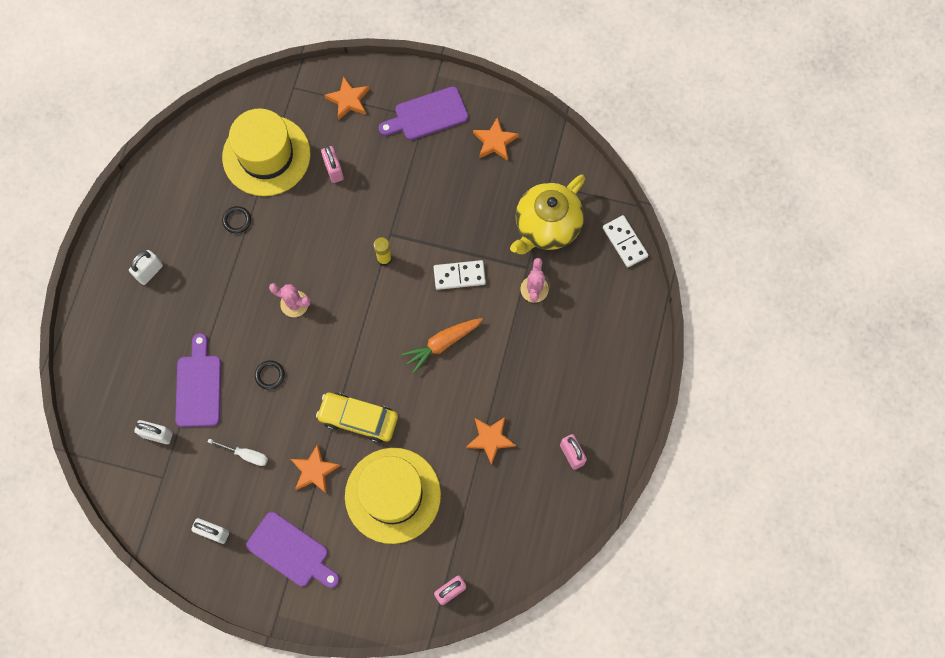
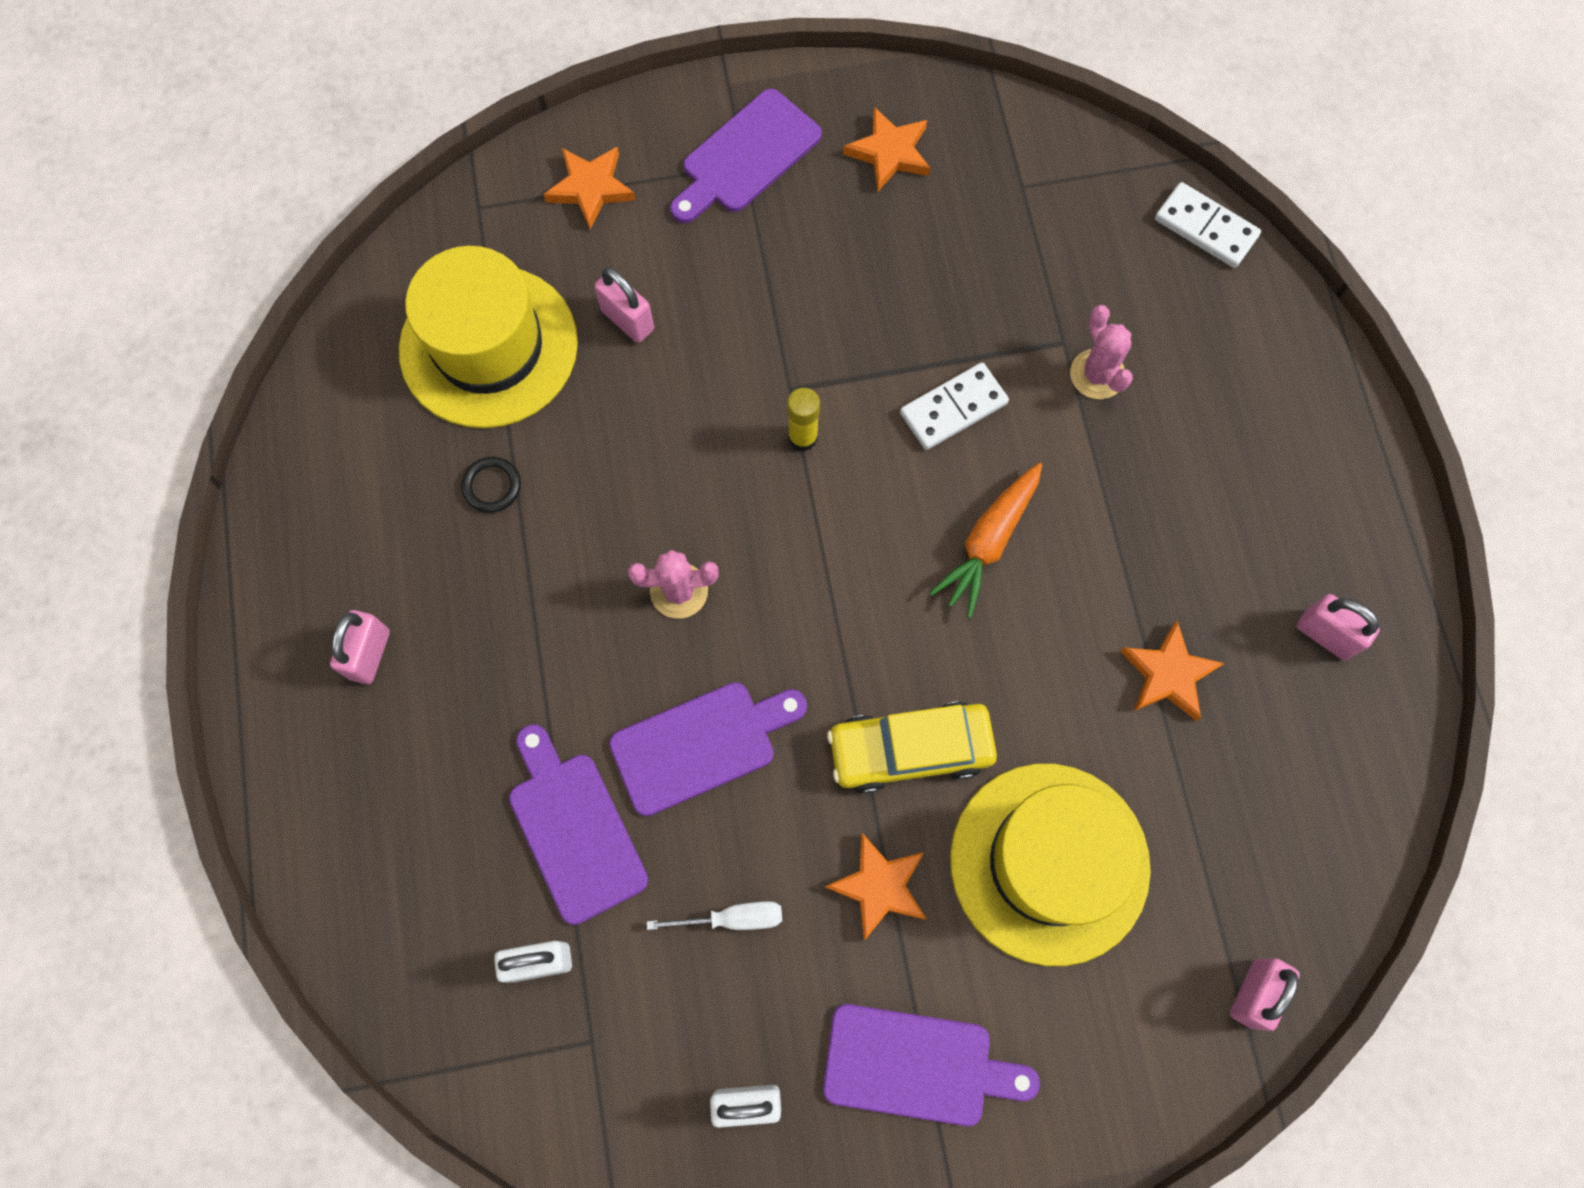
camera: 25 degrees left, 0 degrees up
white padlock [129,250,163,285] -> pink padlock [330,610,390,684]
black ring [255,360,285,390] -> purple cutting board [609,682,807,816]
yellow teapot [510,174,585,254] -> none

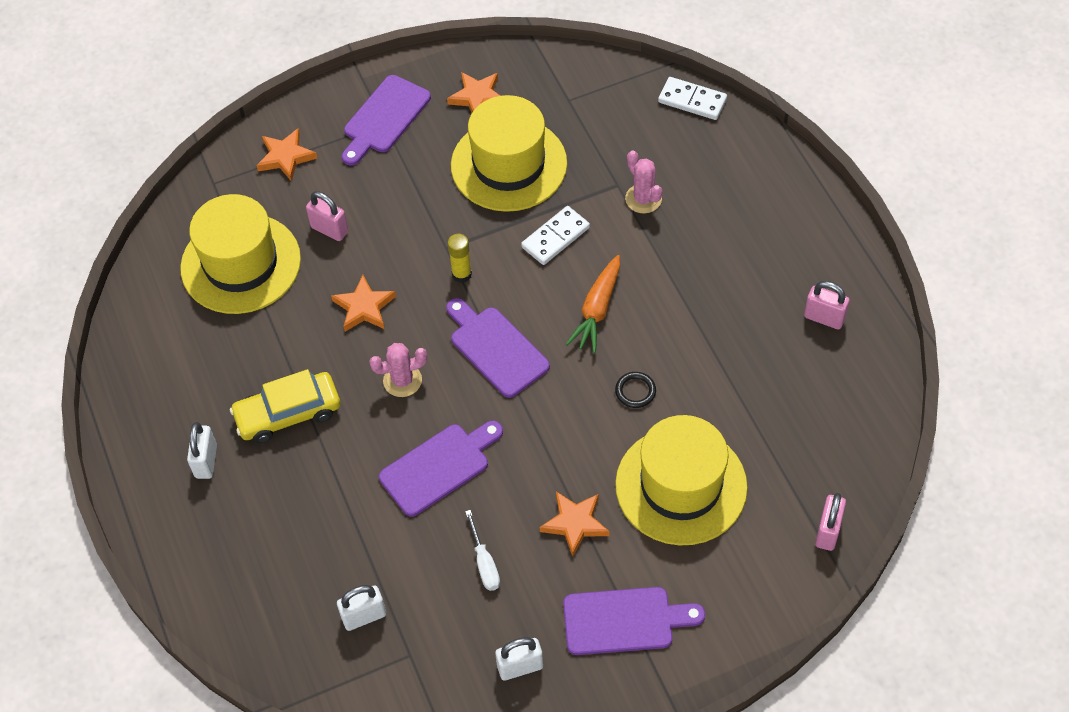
camera: 10 degrees left, 15 degrees down
pink padlock [330,610,390,684] -> white padlock [187,422,217,479]
black ring [461,457,521,513] -> black ring moved to [615,372,656,408]
purple cutting board [509,724,648,925] -> purple cutting board moved to [446,298,550,398]
white screwdriver [647,901,782,930] -> white screwdriver turned 90 degrees clockwise [465,510,500,591]
yellow car [827,701,997,793] -> yellow car moved to [230,369,340,443]
orange star [1120,621,1224,721] -> orange star moved to [331,275,396,332]
none -> yellow hat [451,95,567,212]

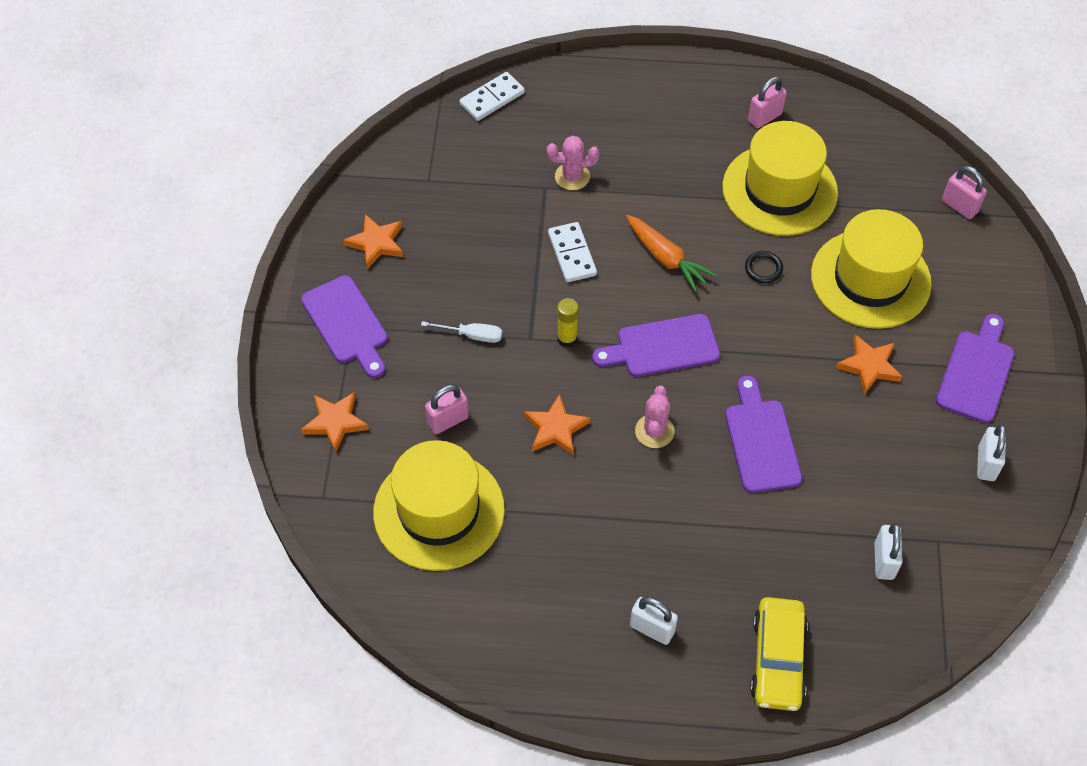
camera: 65 degrees left, 0 degrees up
yellow car [230,369,340,443] -> yellow car moved to [750,597,808,711]
yellow hat [451,95,567,212] -> yellow hat moved to [722,121,838,236]
white screwdriver [465,510,500,591] -> white screwdriver moved to [421,321,502,343]

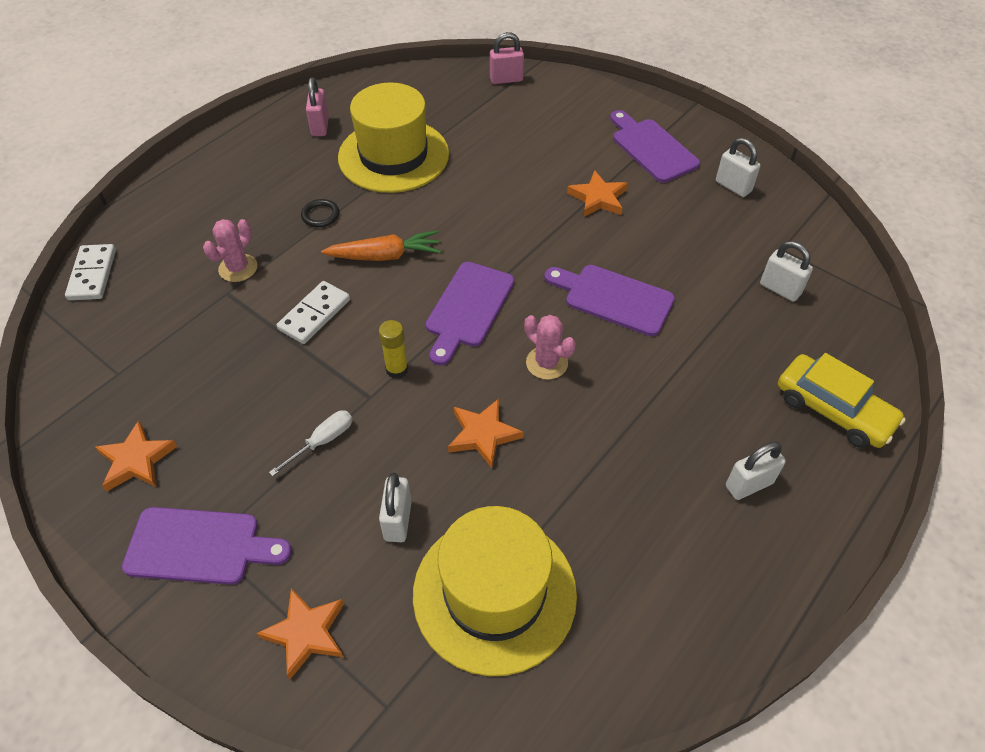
camera: 55 degrees left, 5 degrees down
pink padlock [425,384,469,434] -> white padlock [379,473,412,542]
white domino [548,222,597,282] -> white domino turned 75 degrees counterclockwise [277,281,350,344]
black ring [745,251,783,283] -> black ring moved to [301,199,339,227]
yellow hat [811,209,932,329] -> none

